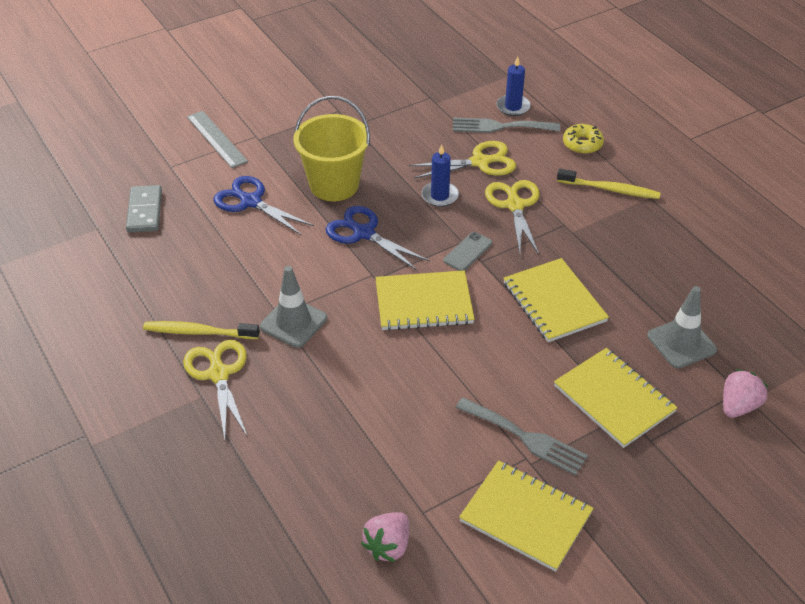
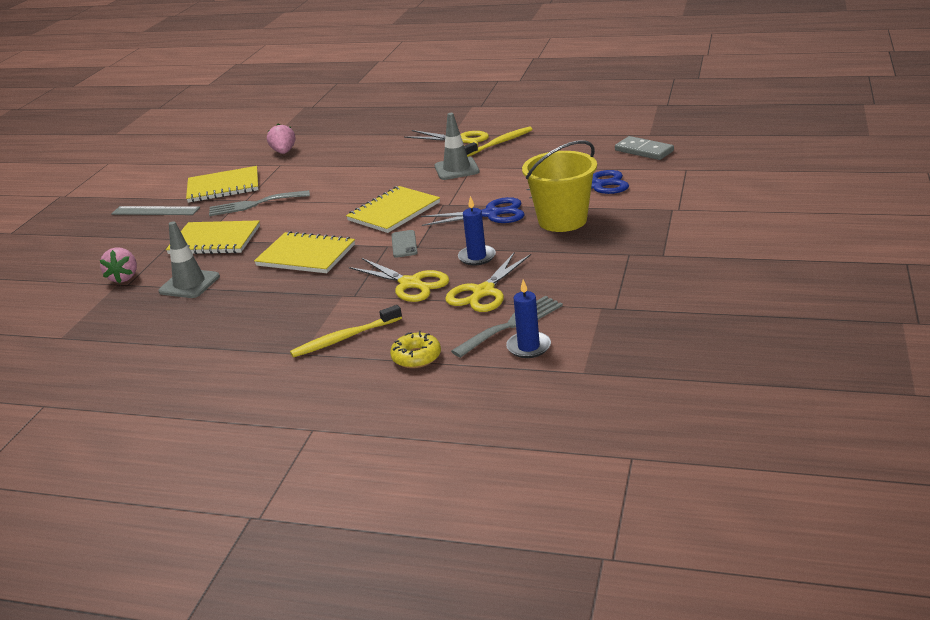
camera: 140 degrees right, 15 degrees down
grey ruler [187,111,248,168] -> grey ruler moved to [111,206,200,215]

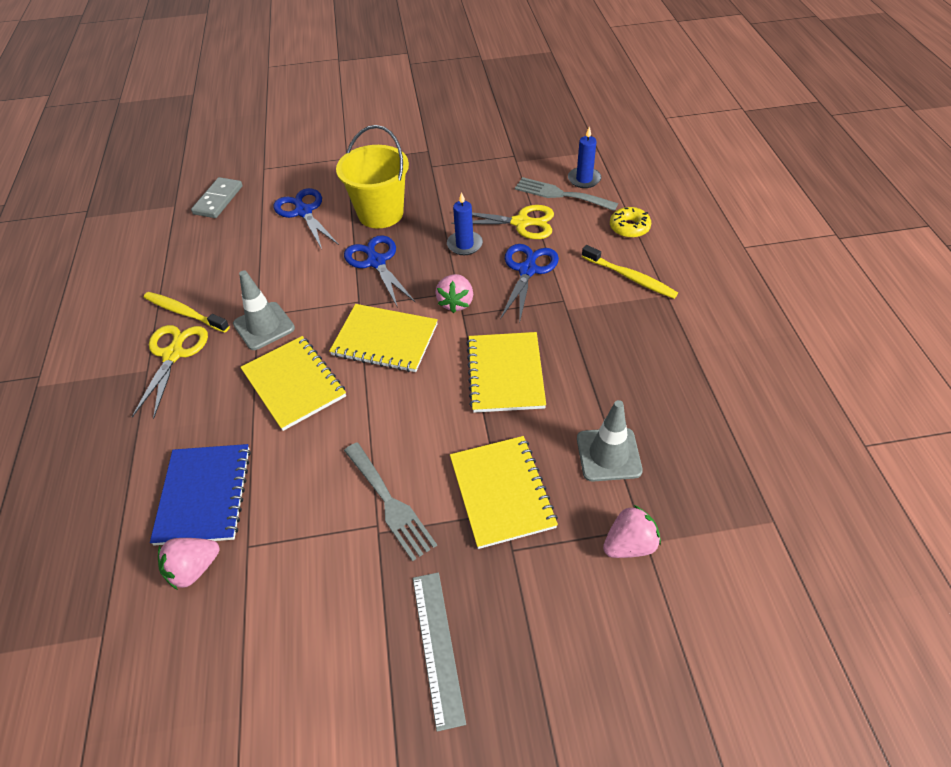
camera: 115 degrees left, 20 degrees up
yellow notebook [186,166,259,203] -> yellow notebook moved to [240,336,346,431]
yellow scissors [349,258,449,302] -> blue scissors [500,244,559,320]
grey phone [391,230,418,258] -> pink strawberry [435,274,473,313]
none -> blue notebook [150,444,251,545]

